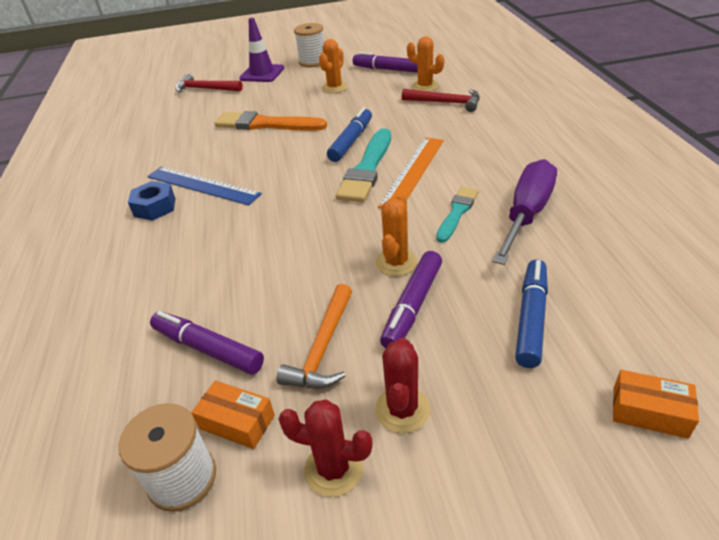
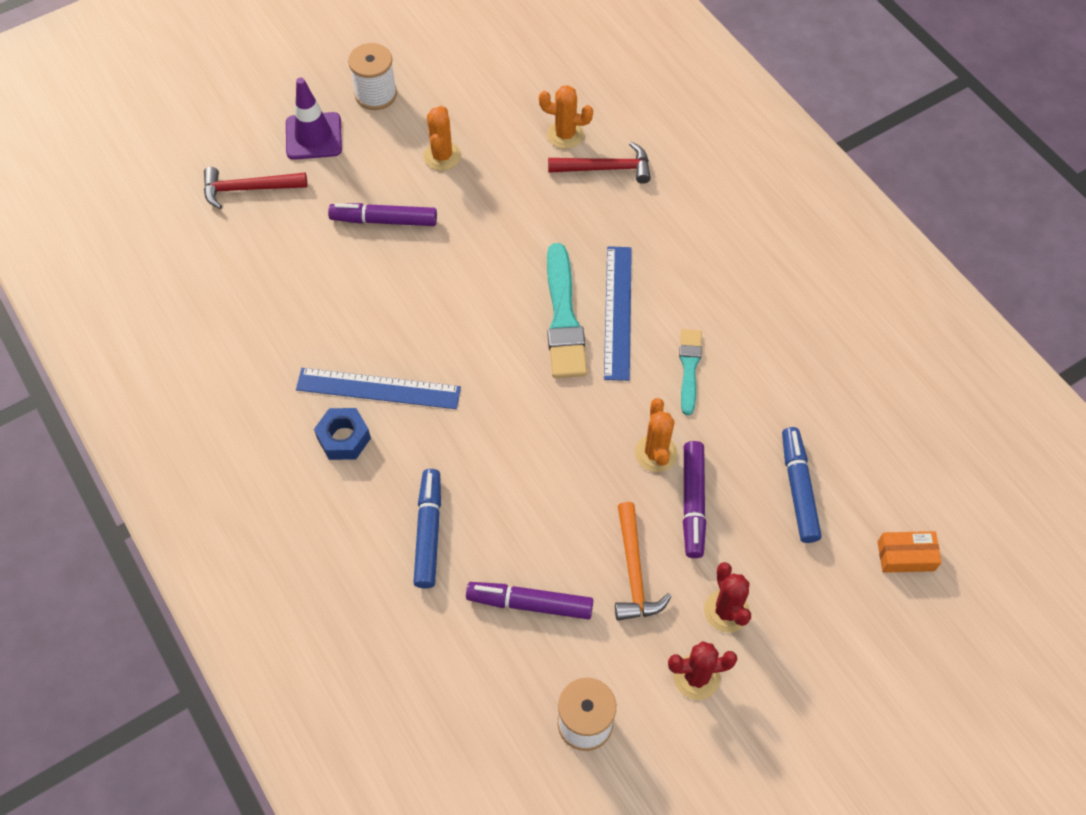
camera: 25 degrees left, 20 degrees up
orange box [191,381,275,449] -> none
orange brush [215,111,327,131] -> none
blue marker [327,108,372,162] -> blue marker moved to [413,469,441,588]
purple marker [353,52,418,73] -> purple marker moved to [328,203,437,226]
orange ruler [378,137,444,208] -> blue ruler [604,246,632,381]
purple screwdriver [493,159,557,265] -> none

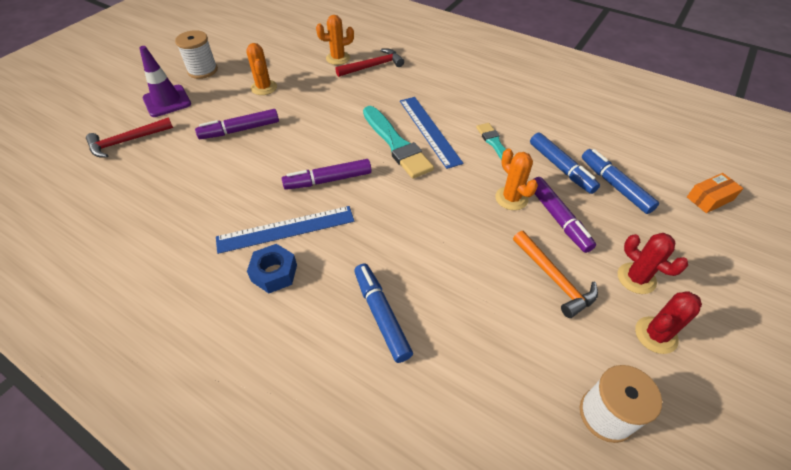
camera: 25 degrees left, 10 degrees down
purple marker [466,582,593,619] -> purple marker moved to [282,159,372,190]
none -> blue marker [530,132,600,194]

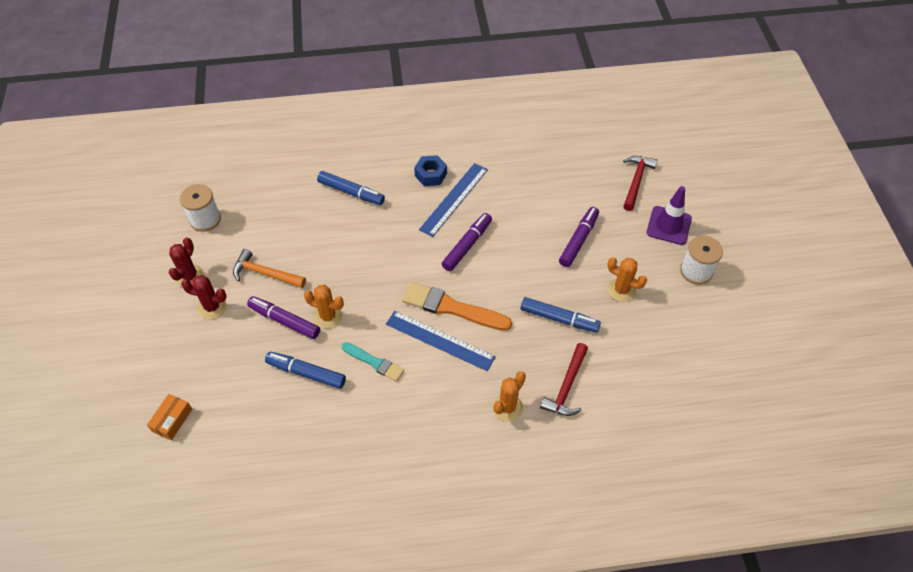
camera: 140 degrees right, 5 degrees up
orange cactus [316,15,354,65] -> orange cactus moved to [492,371,526,421]
turquoise brush [363,106,434,179] -> orange brush [402,282,512,331]
blue marker [582,149,659,214] -> blue marker moved to [521,297,601,333]

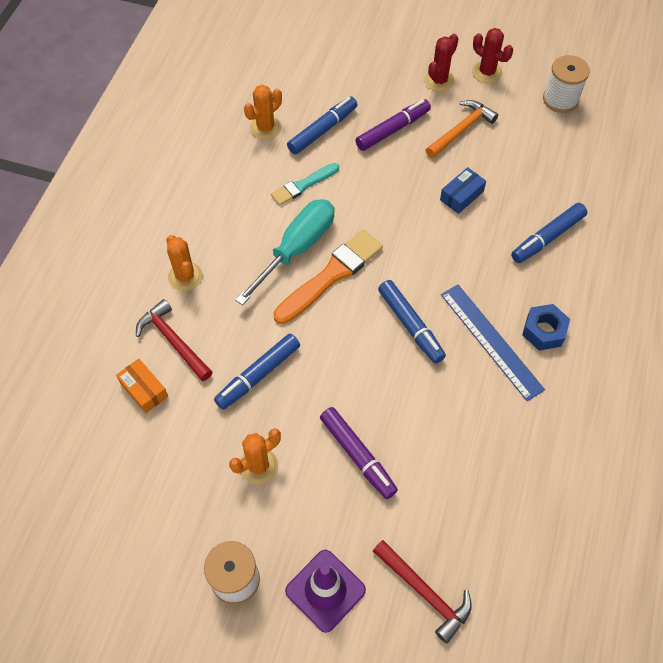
camera: 115 degrees right, 5 degrees up
orange box [147,394,192,440] -> orange box moved to [116,359,168,413]
orange cactus [304,285,344,329] -> orange cactus moved to [244,85,282,140]
blue ruler [386,311,496,371] -> turquoise screwdriver [235,199,334,305]
purple marker [442,213,492,271] -> blue marker [378,280,446,364]
none -> blue box [440,167,486,214]

